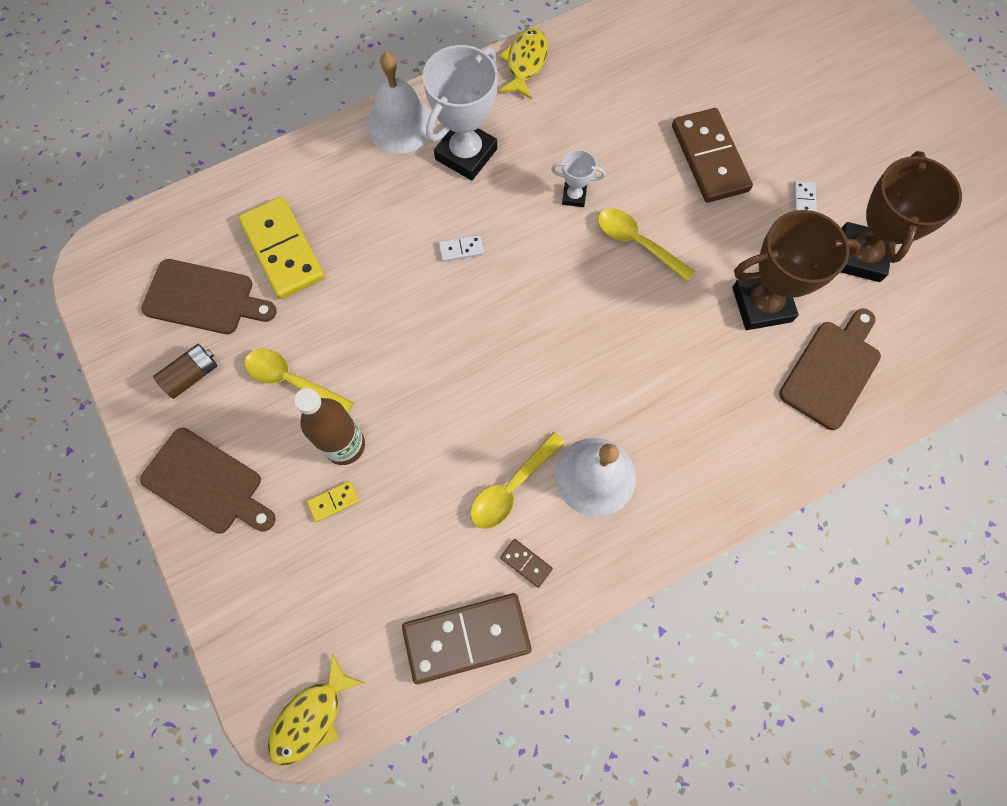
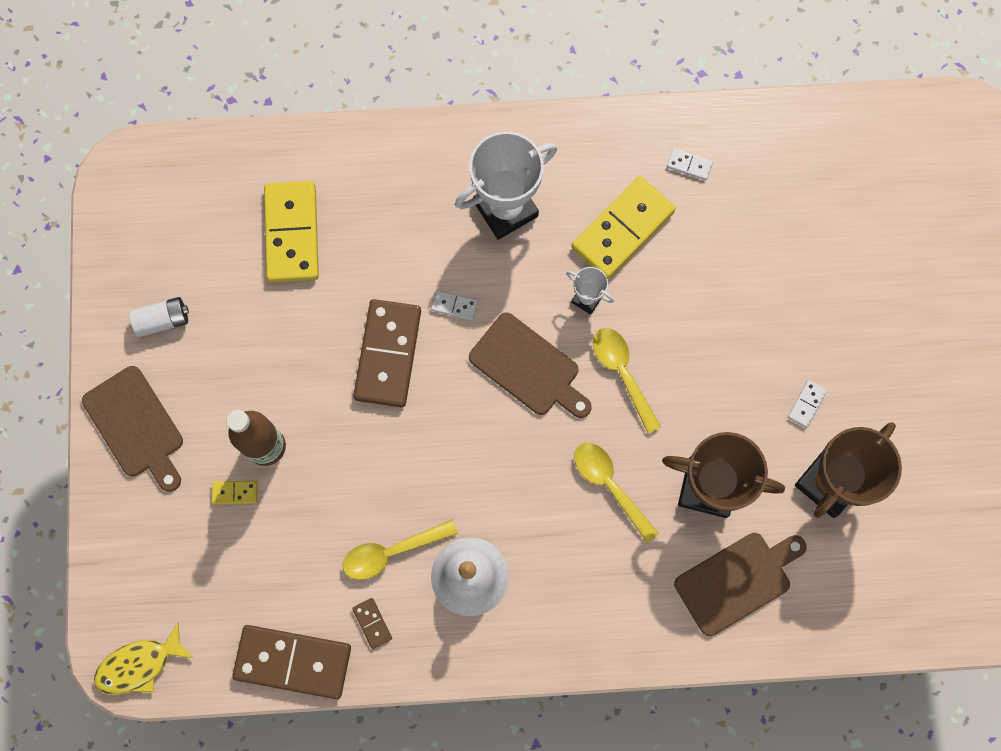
camera: 25 degrees right, 5 degrees up
brown cutting board [141,259,277,334] -> brown cutting board moved to [469,313,592,418]
brown battery [153,344,217,399] -> white battery [129,297,189,337]
yellow spoon [245,349,354,413] -> yellow spoon moved to [574,443,659,543]
white bell [367,52,435,154] -> none
yellow fish [499,28,548,99] -> none
brown domino [672,108,753,203] -> brown domino moved to [353,299,421,407]
none -> yellow domino [572,176,676,279]
none -> white domino [667,148,713,181]

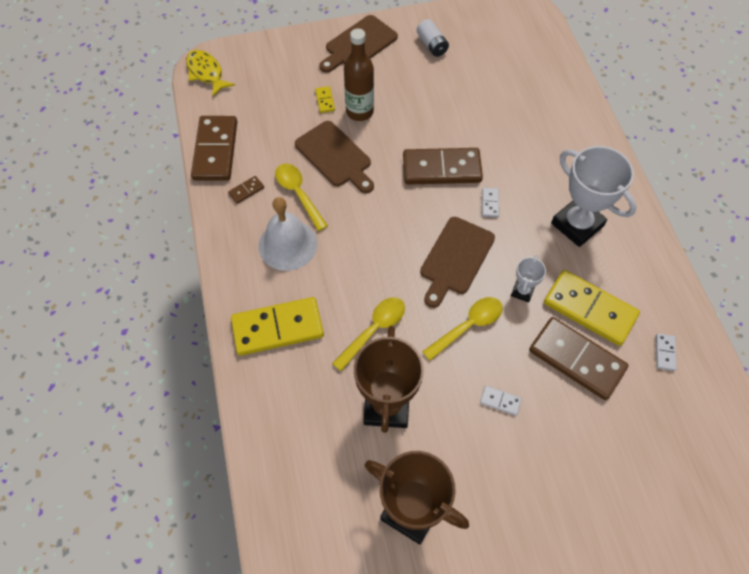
camera: 80 degrees right, 15 degrees down
yellow domino [264,181,319,283] -> yellow domino moved to [231,297,324,356]
brown cutting board [674,533,806,636] -> brown cutting board moved to [295,121,374,193]
white domino [788,380,827,428] -> white domino moved to [480,386,522,416]
none -> brown domino [529,317,629,400]

